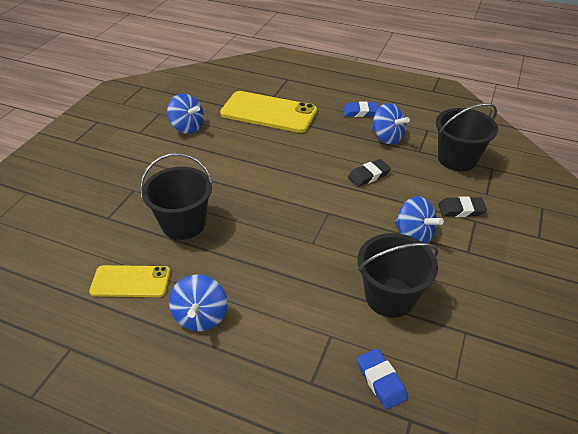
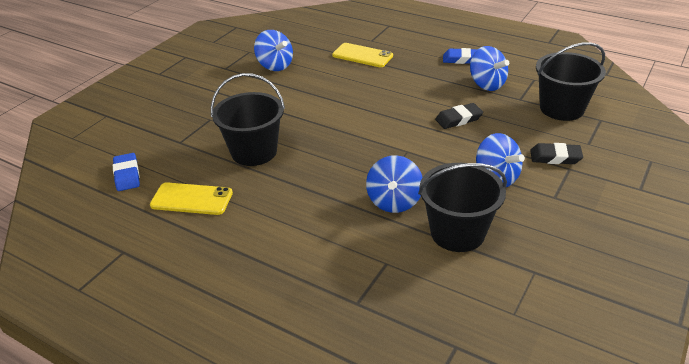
camera: 10 degrees right, 5 degrees down
blue spinning top [169,274,228,331] -> blue spinning top moved to [366,155,423,213]
yellow phone [220,91,317,133] -> yellow phone [332,43,393,67], size x0.59
blue eraser [357,348,408,410] -> blue eraser moved to [113,153,140,191]

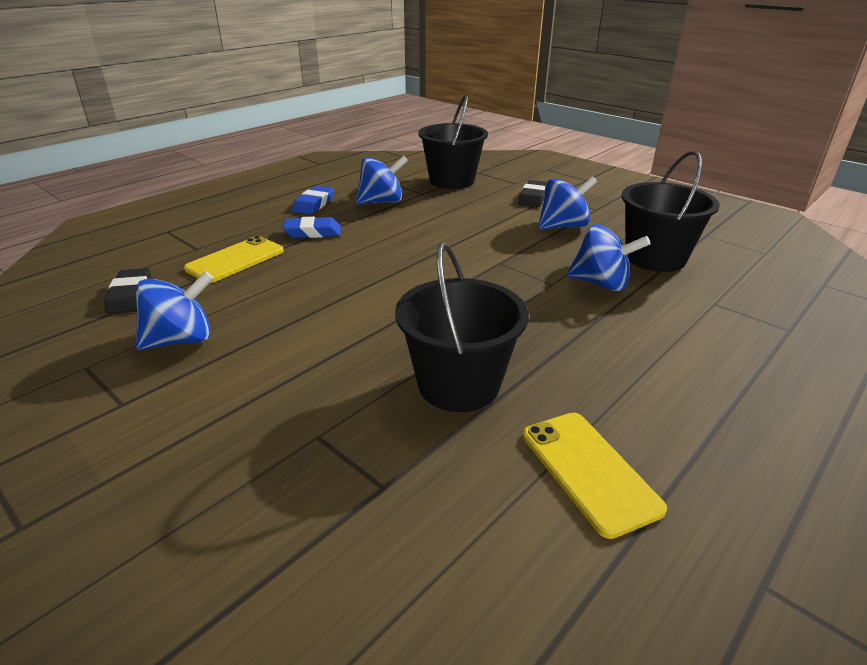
camera: 80 degrees left, 5 degrees down
blue eraser [113,153,140,191] -> blue eraser moved to [283,217,341,238]
yellow phone [150,182,233,215] -> yellow phone turned 45 degrees counterclockwise [523,413,667,539]
black eraser [435,103,483,129] -> black eraser moved to [104,268,151,314]

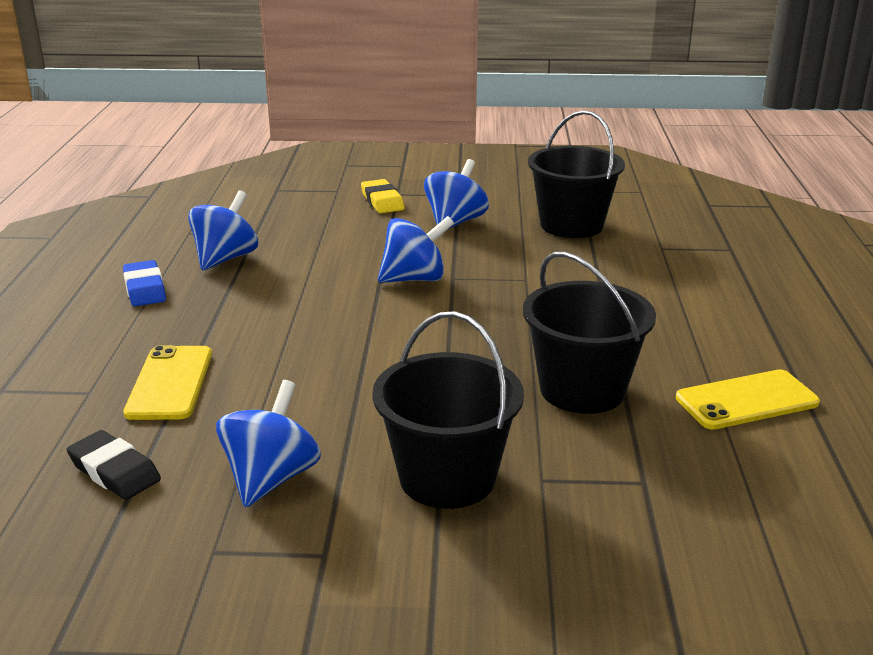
camera: 40 degrees left, 5 degrees down
blue eraser [283,217,341,238] -> none
black bucket [418,95,488,189] -> black bucket moved to [372,311,524,509]
black eraser [518,180,547,207] -> yellow eraser [361,179,404,213]
yellow phone [523,413,667,539] -> yellow phone turned 45 degrees counterclockwise [676,369,820,430]
blue spinning top [567,224,651,291] -> blue spinning top moved to [378,216,454,283]

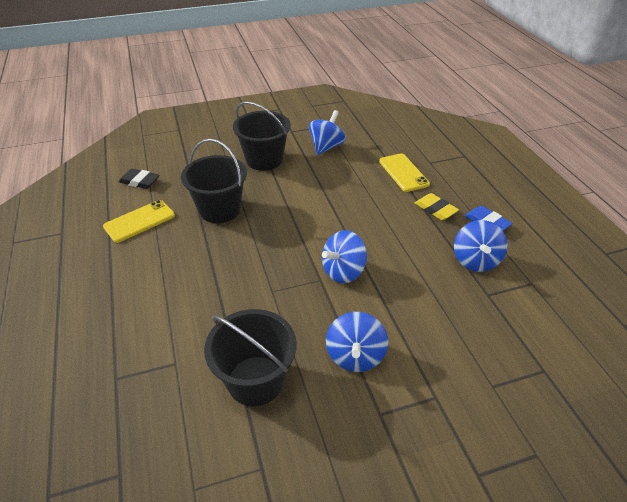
camera: 160 degrees right, 15 degrees up
black eraser [66,430,161,500] -> black eraser moved to [119,168,160,189]
blue spinning top [216,380,321,507] -> blue spinning top turned 150 degrees counterclockwise [309,110,346,155]
yellow eraser [361,179,404,213] -> yellow eraser moved to [415,193,459,220]

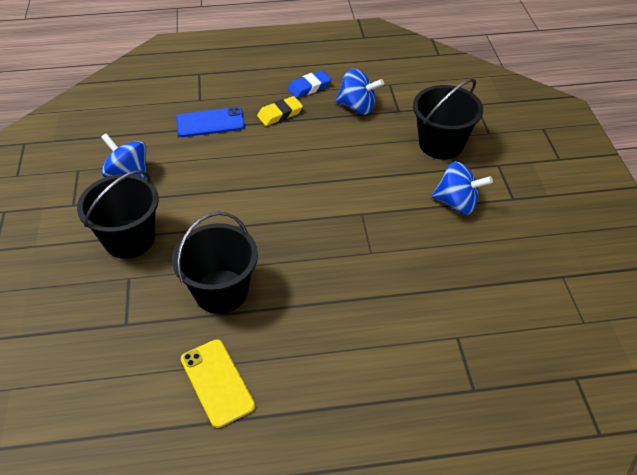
camera: 80 degrees left, 5 degrees up
black eraser [119,168,160,189] -> none
black bucket [204,309,297,406] -> black bucket moved to [413,79,483,159]
blue spinning top [322,230,367,283] -> none
yellow phone [379,153,430,192] -> blue phone [176,107,245,137]

